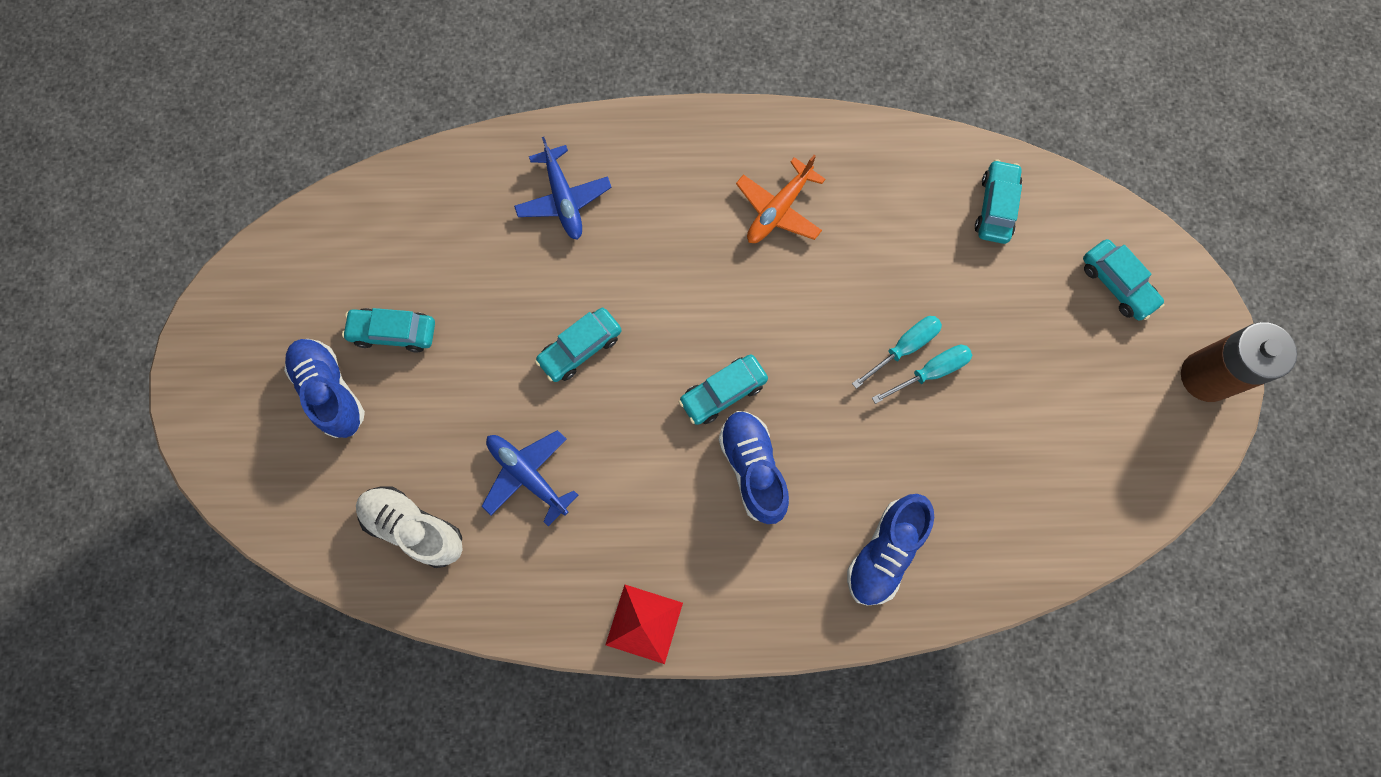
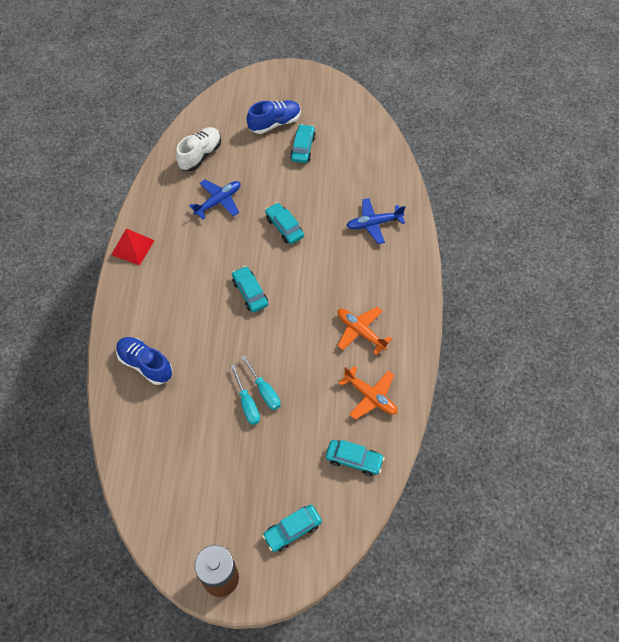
camera: 95 degrees right, 15 degrees down
blue shoe [718,411,789,524] -> none
none -> orange plane [339,366,398,420]

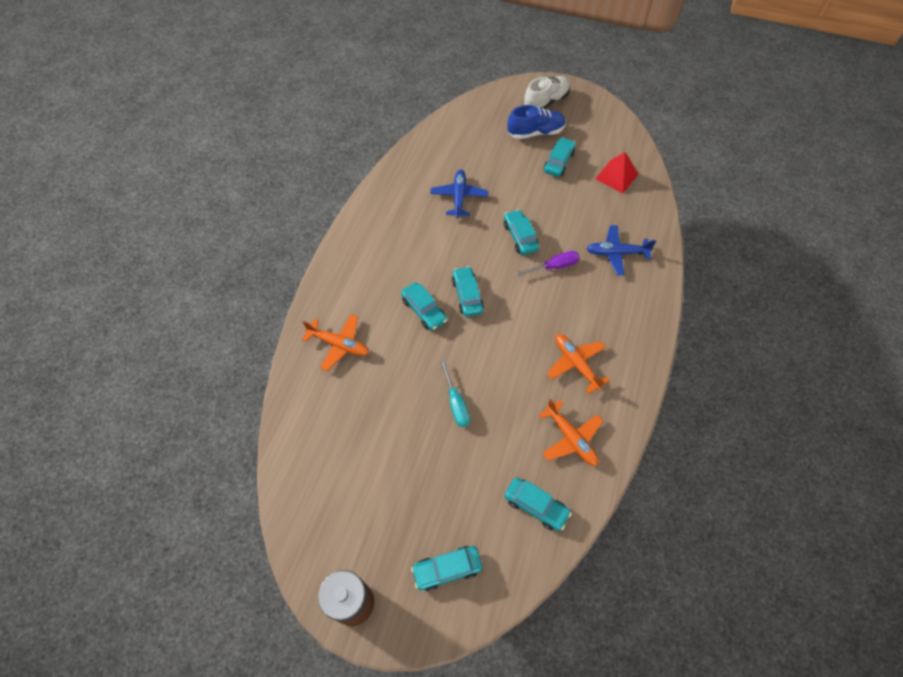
camera: 15 degrees right, 0 degrees up
red pyramid [111,228,155,265] -> red pyramid moved to [595,152,638,193]
blue shoe [116,337,172,385] -> orange plane [302,314,369,371]
white shoe [176,127,221,171] -> white shoe moved to [524,76,570,109]
blue plane [189,179,241,219] -> blue plane turned 60 degrees counterclockwise [430,170,488,218]
turquoise screwdriver [230,365,260,425] -> none
none -> turquoise car [401,282,447,331]
none -> purple screwdriver [516,251,580,276]

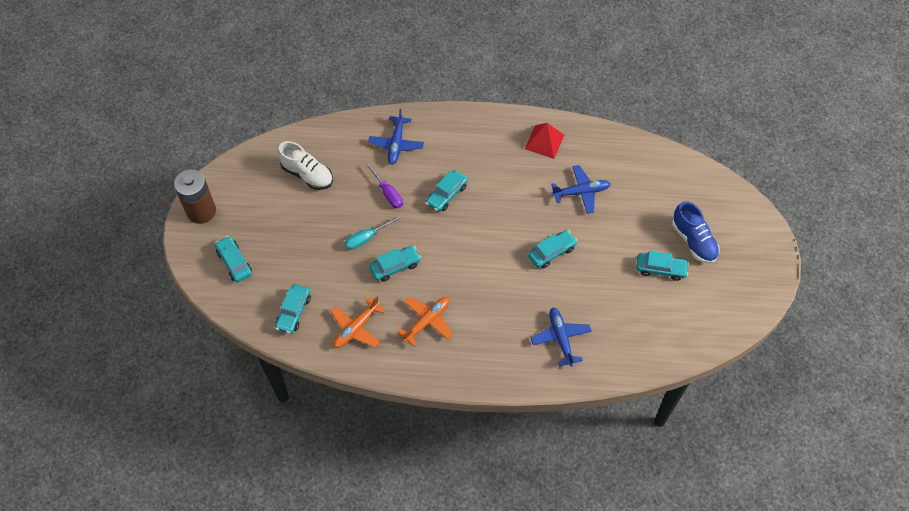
camera: 75 degrees right, 0 degrees up
orange plane [302,314,369,371] -> blue plane [368,109,424,165]
turquoise car [452,266,484,317] -> turquoise car moved to [369,246,421,282]
purple screwdriver [516,251,580,276] -> purple screwdriver moved to [366,163,403,208]
white shoe [524,76,570,109] -> white shoe moved to [278,141,333,190]
red pyramid [595,152,638,193] -> red pyramid moved to [525,123,564,159]

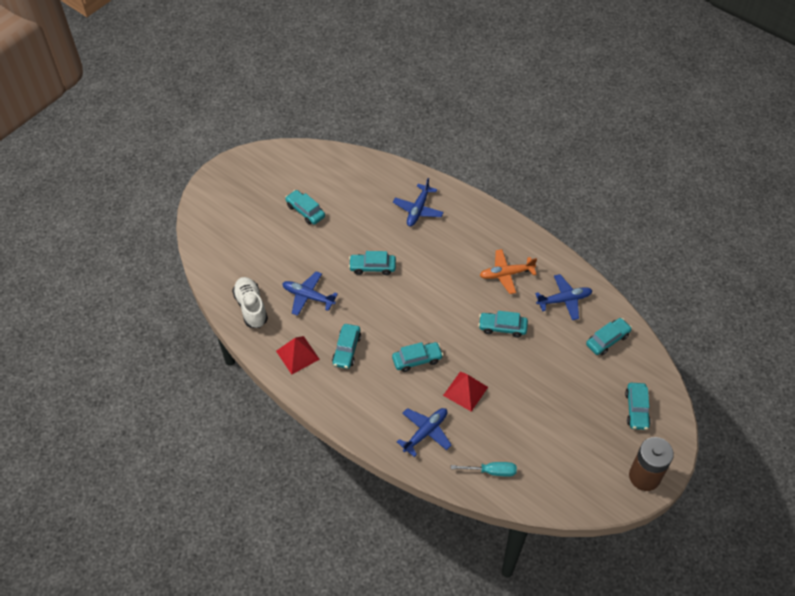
camera: 145 degrees left, 5 degrees down
white shoe [278,141,333,190] -> white shoe moved to [232,277,268,328]
orange plane [331,296,386,348] -> blue plane [535,274,592,320]
turquoise screwdriver [344,215,401,250] -> turquoise screwdriver moved to [451,462,517,477]
purple screwdriver [366,163,403,208] -> red pyramid [443,372,488,412]
blue shoe [672,201,719,263] -> none
none -> turquoise car [332,324,361,369]

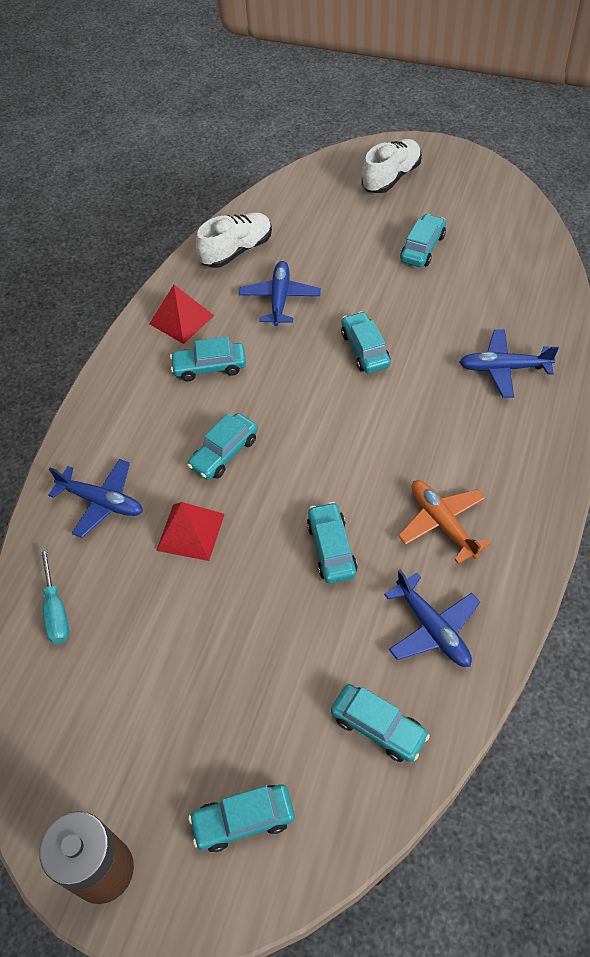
camera: 75 degrees right, 0 degrees up
turquoise car [392,342,443,372] -> turquoise car turned 75 degrees clockwise [187,413,258,480]
none -> white shoe [362,139,422,193]

